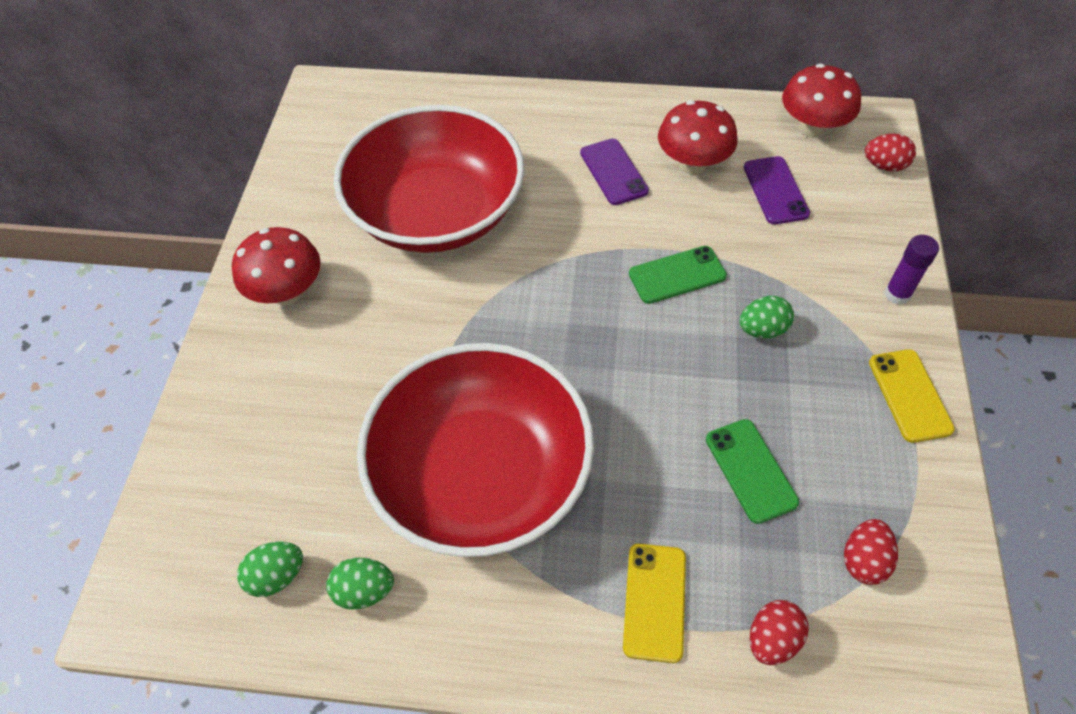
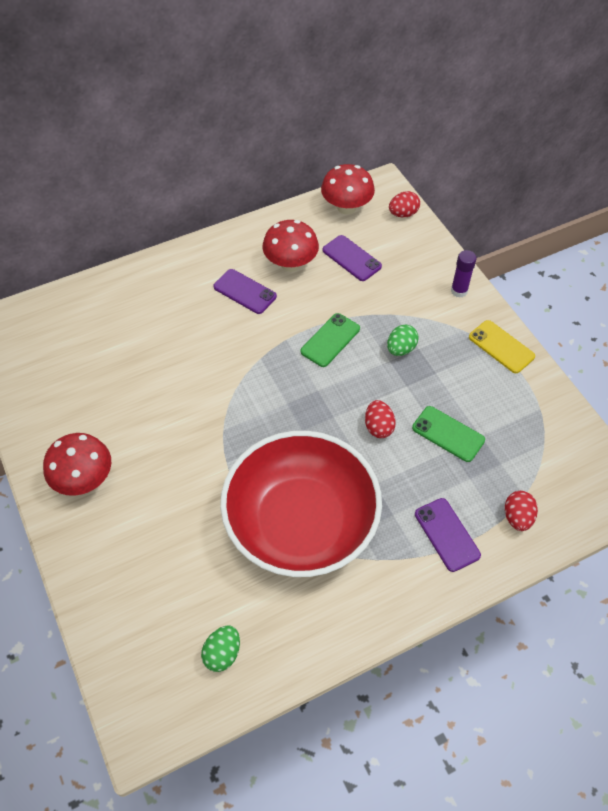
camera: 35 degrees left, 0 degrees up
green egg [326,558,394,610] -> none
red bowl [334,105,525,253] -> none
yellow phone [623,544,686,663] -> purple phone [415,498,481,572]
red egg [844,519,898,585] -> red egg moved to [365,400,396,438]

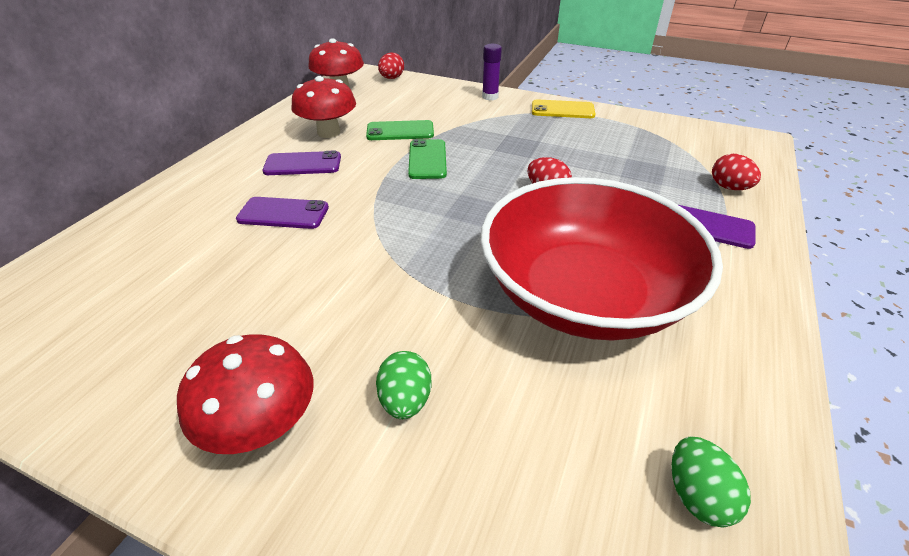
camera: 40 degrees left, 15 degrees down
purple phone [322,235,382,281] -> purple phone moved to [236,197,329,229]
green egg [387,325,419,356] -> green egg moved to [376,351,431,419]
green phone [412,406,485,462] -> green phone moved to [366,120,434,140]

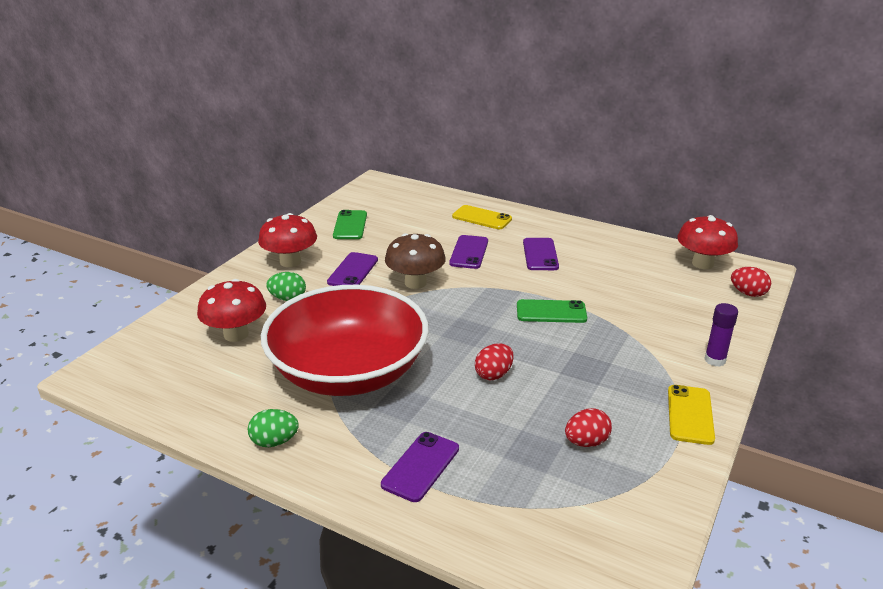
camera: 95 degrees right, 10 degrees down
red mushroom [291,76,356,138] -> red mushroom moved to [197,279,266,342]
green phone [366,120,434,140] -> green phone moved to [333,210,367,239]
green egg [671,437,751,527] -> green egg moved to [248,409,299,447]
red egg [712,154,761,190] -> red egg moved to [565,408,612,447]
none -> purple phone [327,252,378,286]
none -> brown mushroom [385,233,446,289]
none -> yellow phone [452,205,512,229]

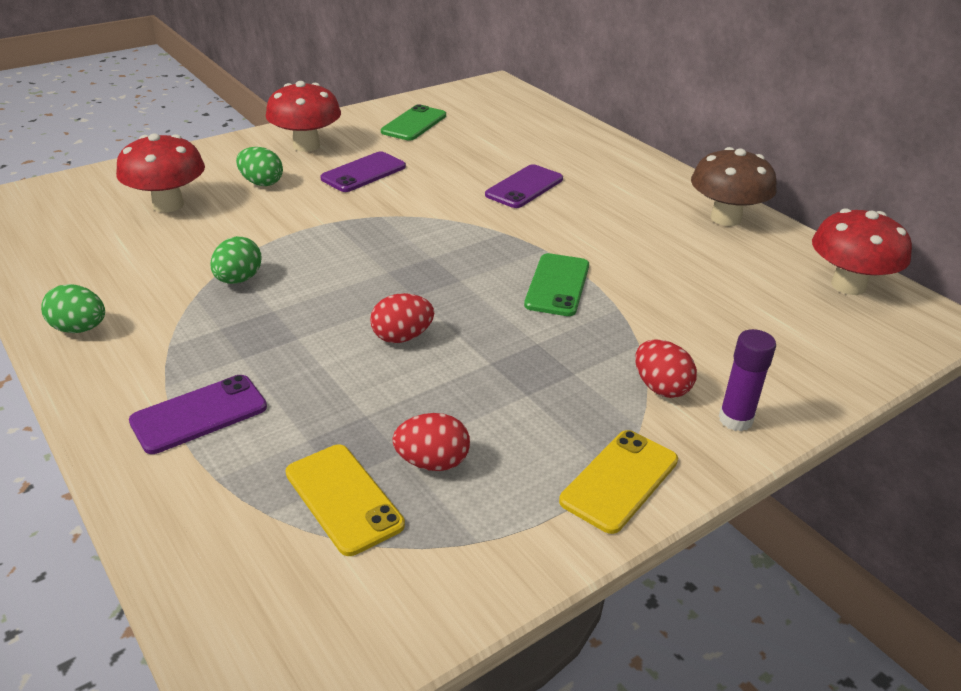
camera: 25 degrees right, 5 degrees up
red bowl [261,285,429,396] -> green egg [210,236,262,284]
brown mushroom [385,233,446,289] -> brown mushroom moved to [691,147,777,226]
yellow phone [452,205,512,229] -> yellow phone moved to [286,445,405,556]
green phone [517,299,587,323] -> green phone turned 75 degrees clockwise [524,253,589,316]
purple phone [523,238,559,270] -> none
red egg [731,267,771,297] -> red egg moved to [635,340,697,398]

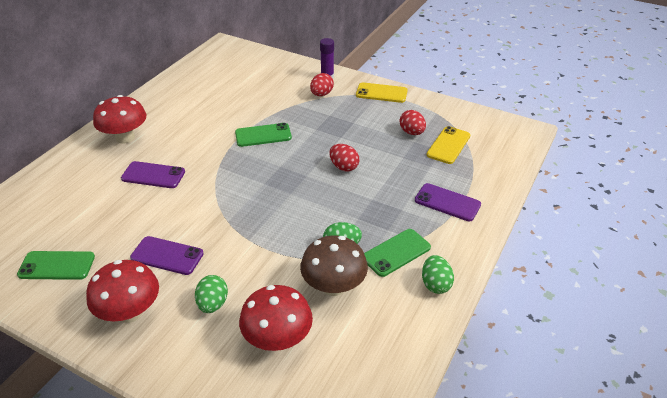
camera: 115 degrees left, 5 degrees up
brown mushroom [691,147,777,226] -> brown mushroom moved to [300,235,368,296]
red mushroom [812,208,912,295] -> red mushroom moved to [93,95,146,143]
none -> green phone [364,229,431,277]

